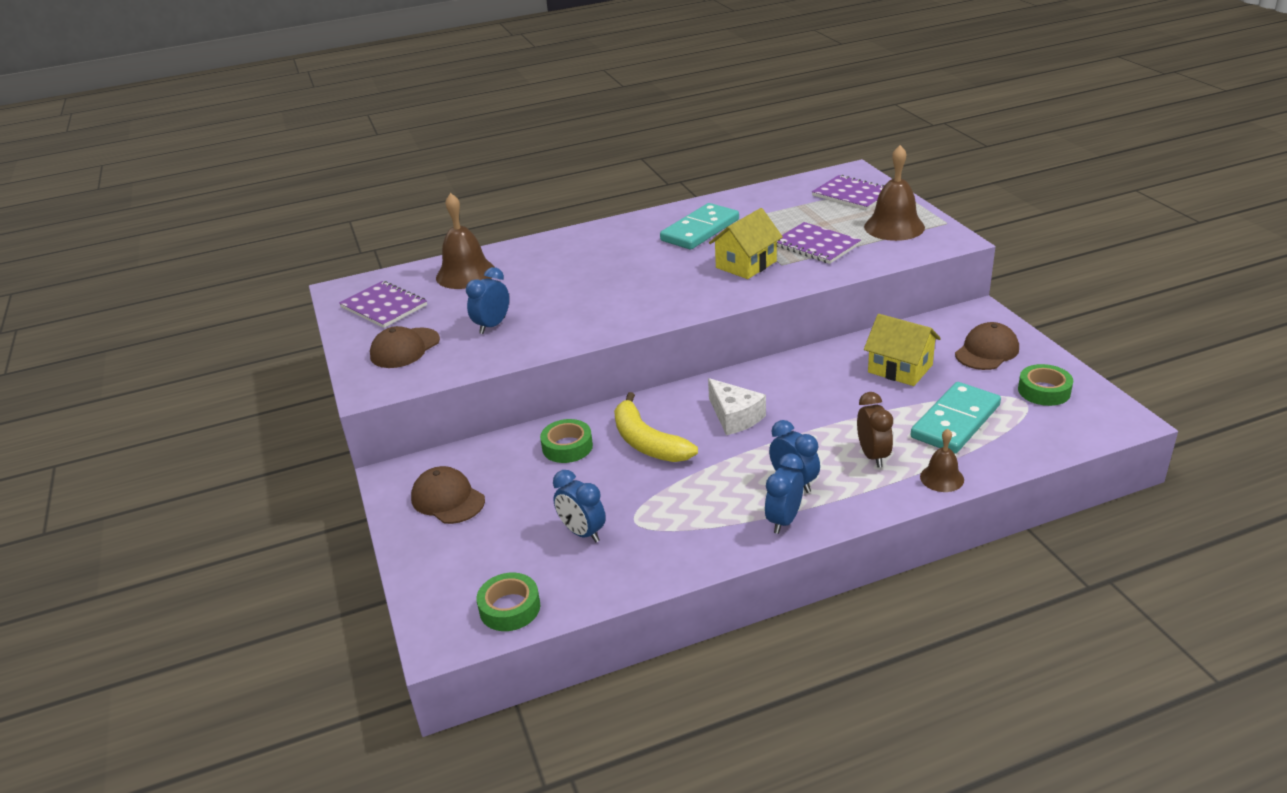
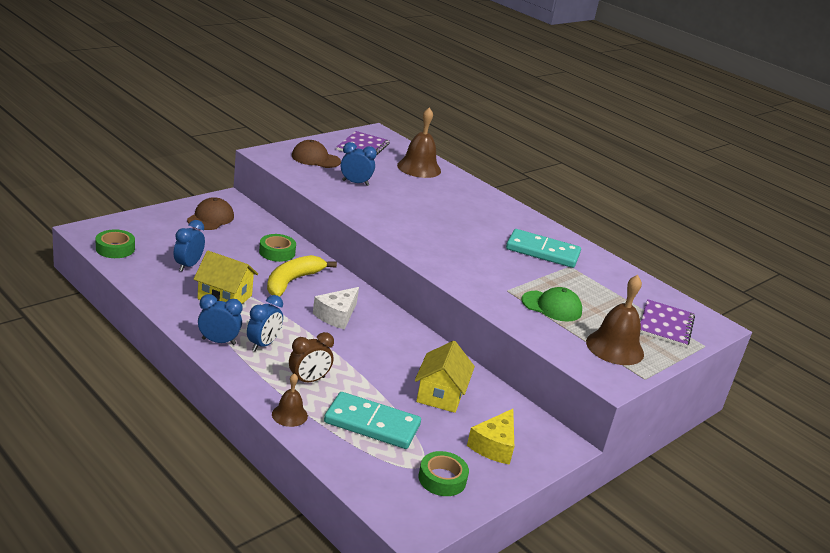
camera: 60 degrees right, 5 degrees down
yellow house [709,208,783,279] -> yellow house moved to [194,251,258,304]
purple notebook [777,222,861,264] -> green cap [521,287,582,322]
brown cap [955,322,1019,370] -> yellow cheese [467,409,514,465]

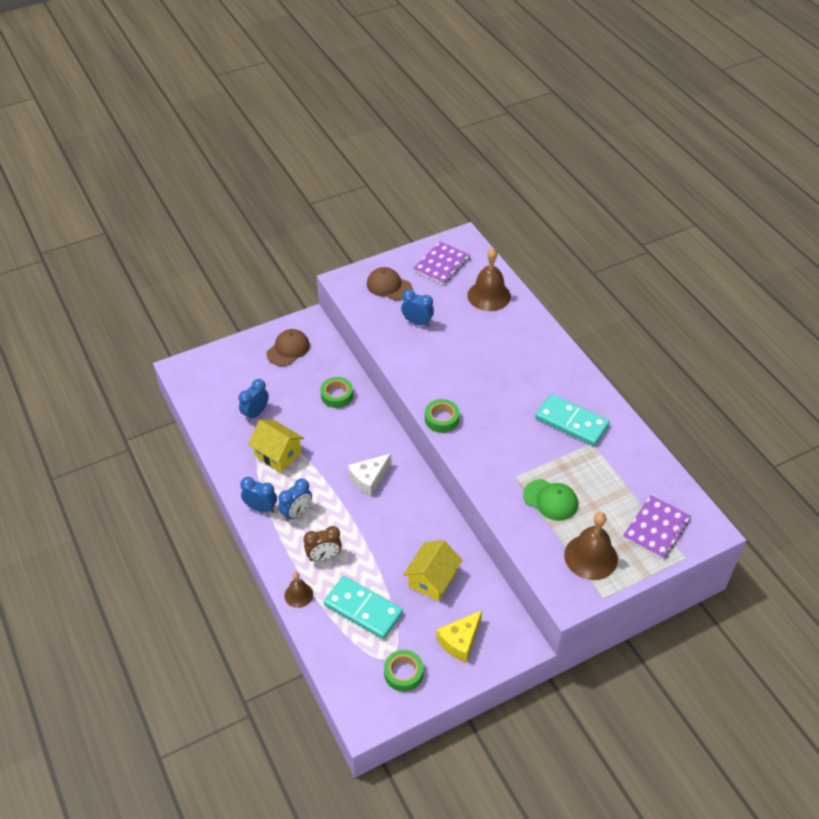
camera: 20 degrees right, 20 degrees up
green tape [96,229,135,258] -> green tape moved to [425,399,460,433]
yellow banana [267,255,337,297] -> none

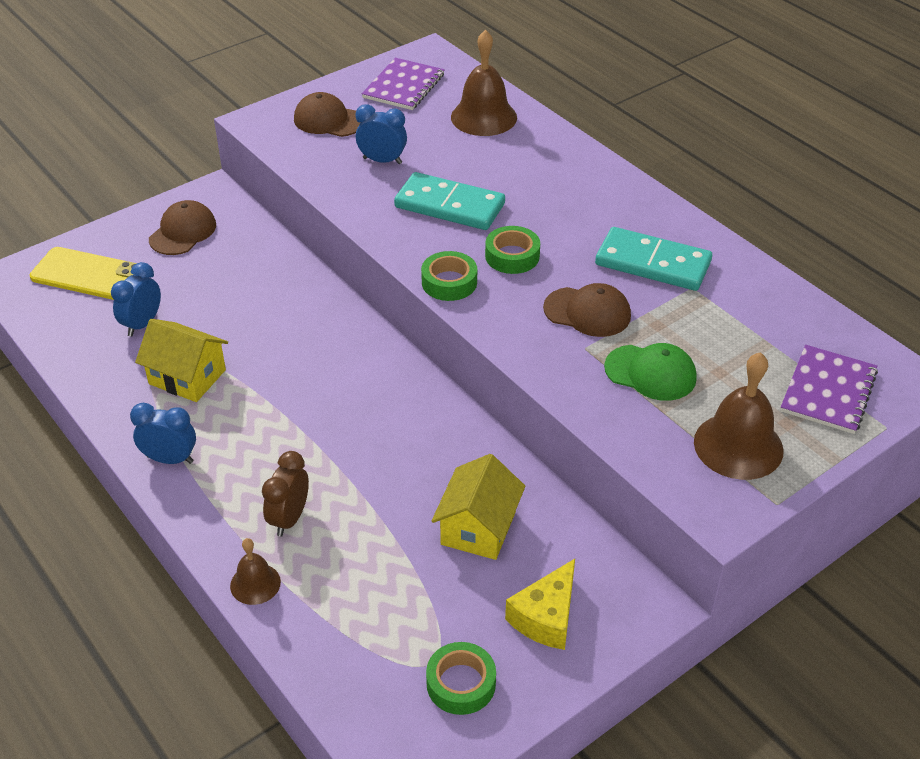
camera: 10 degrees left, 5 degrees down
blue clock [278,479,312,521] -> none
brown clock [304,526,342,561] -> brown clock turned 135 degrees clockwise [262,451,309,536]
green tape [320,377,353,408] -> green tape moved to [485,226,540,274]
turquoise domino [324,576,403,639] -> turquoise domino moved to [394,172,505,230]
white cheese [348,454,391,497] -> none
none -> yellow phone [30,247,137,300]
none -> brown cap [543,283,631,337]

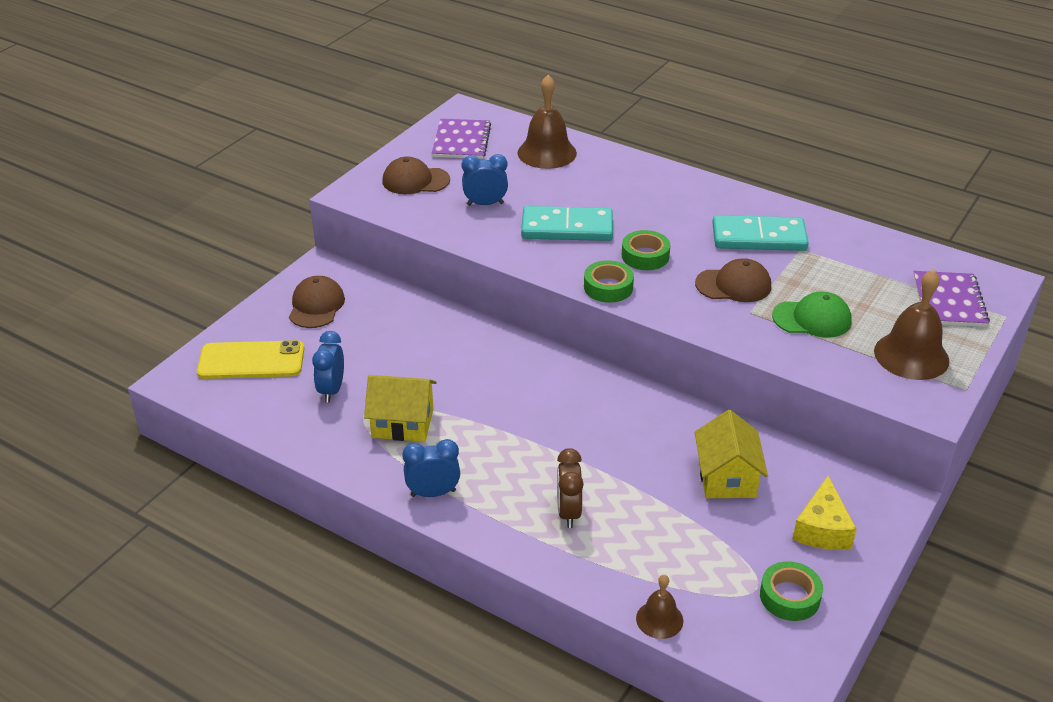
camera: 20 degrees left, 5 degrees down
brown bell [230,538,281,605] -> brown bell moved to [636,575,683,639]

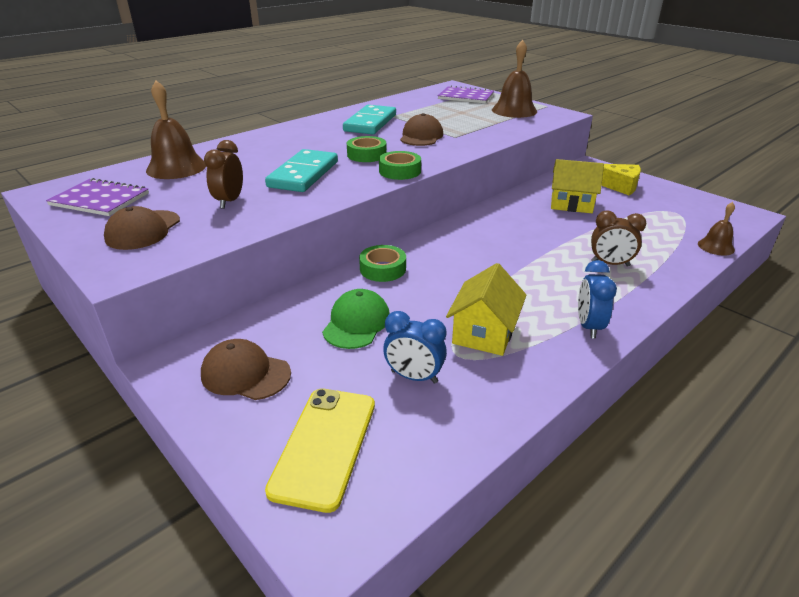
camera: 75 degrees left, 5 degrees down
blue clock [462,154,508,206] -> brown clock [204,140,243,209]
green tape [760,561,823,621] -> green tape moved to [359,245,406,282]
green cap [772,292,852,338] -> green cap moved to [322,289,390,349]

